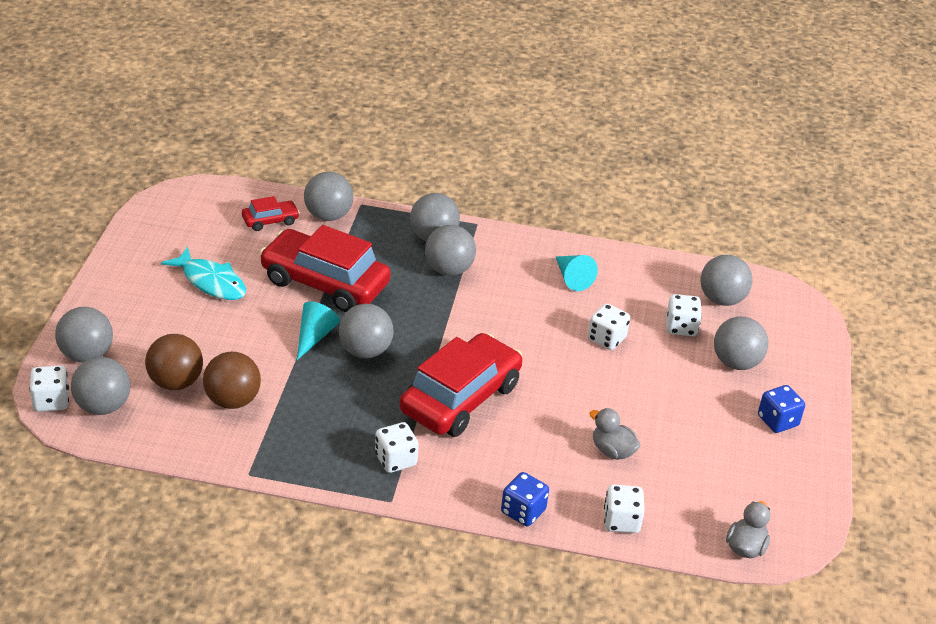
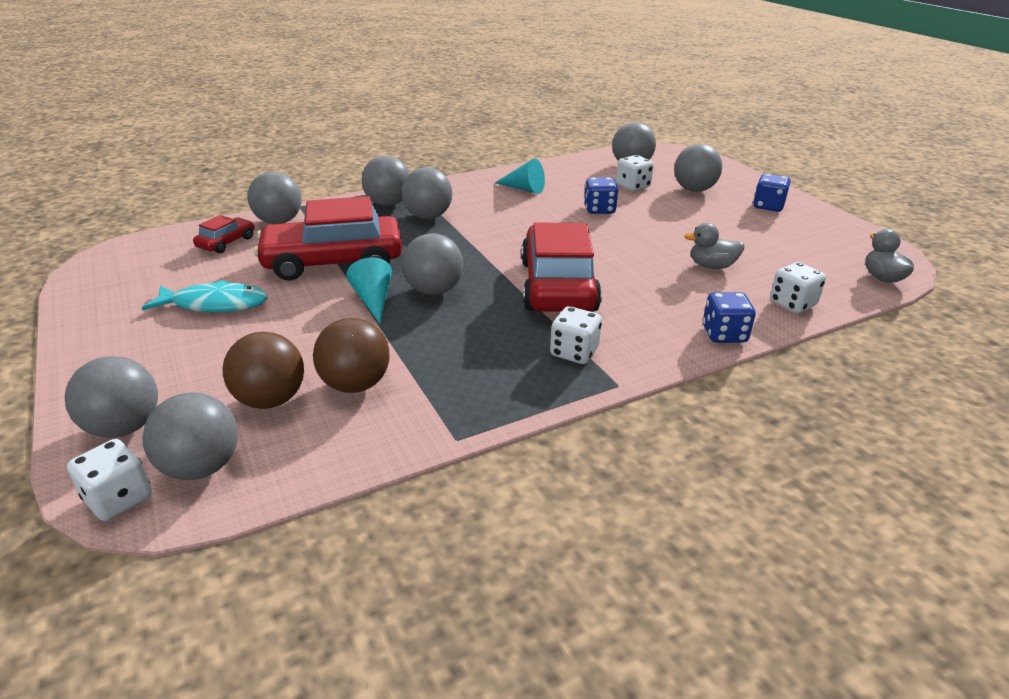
camera: 35 degrees left, 5 degrees down
white dice [588,303,630,350] -> blue dice [584,177,618,214]

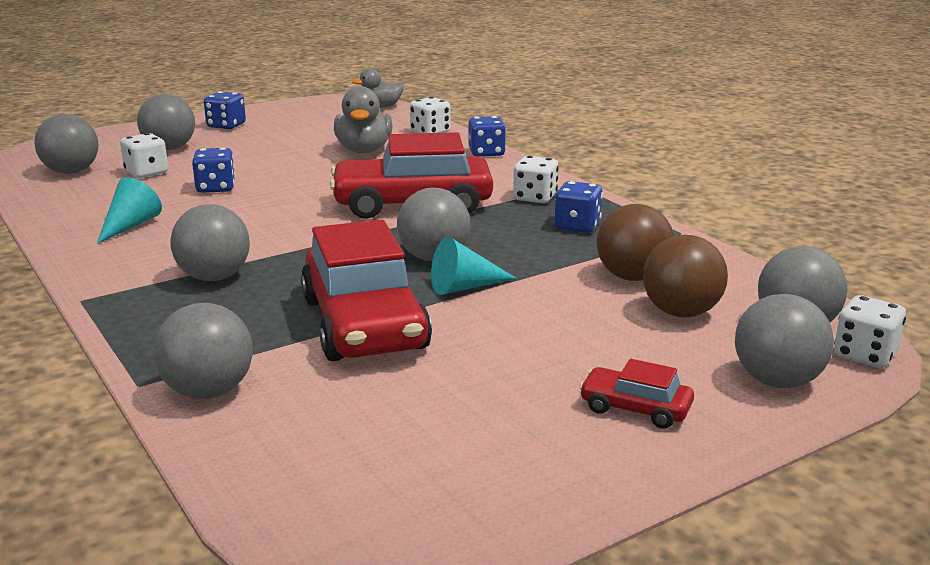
camera: 95 degrees left, 10 degrees down
turquoise fish [142,280,268,312] -> none
red car [193,215,254,254] -> red car moved to [579,359,694,429]
grey ball [362,156,410,206] -> none
grey duck [684,223,745,269] -> grey duck [334,86,392,153], size x1.53
none -> blue dice [555,181,603,233]

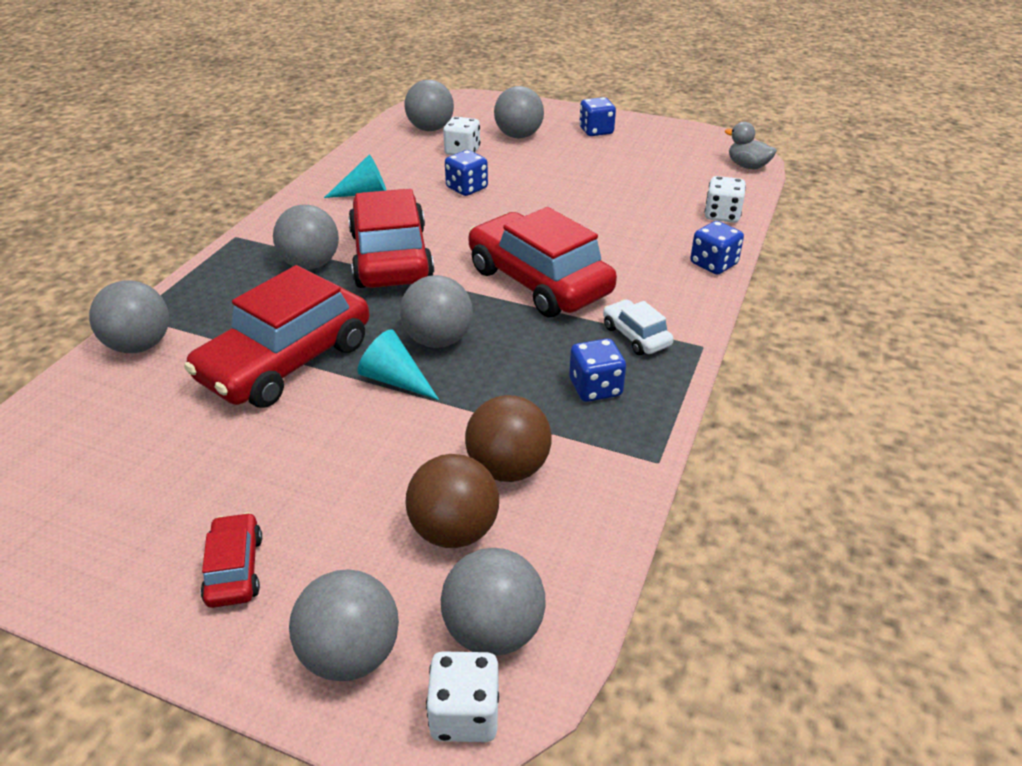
camera: 55 degrees right, 15 degrees up
grey duck [334,86,392,153] -> none
white dice [513,156,559,203] -> white car [603,299,674,355]
none -> red car [348,189,434,288]

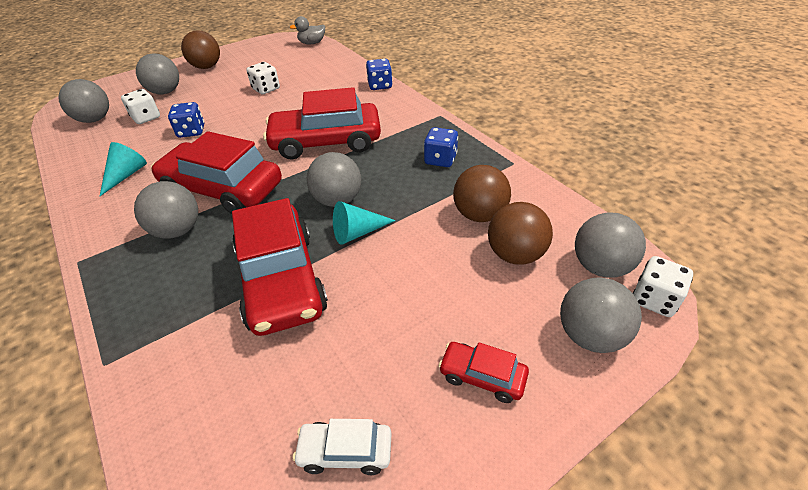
camera: 55 degrees left, 5 degrees up
grey ball [89,280,169,353] -> none
blue dice [579,97,616,136] -> brown ball [181,30,220,69]
white car [603,299,674,355] -> white car moved to [293,419,391,475]
white dice [705,176,746,223] -> white dice moved to [246,62,280,94]

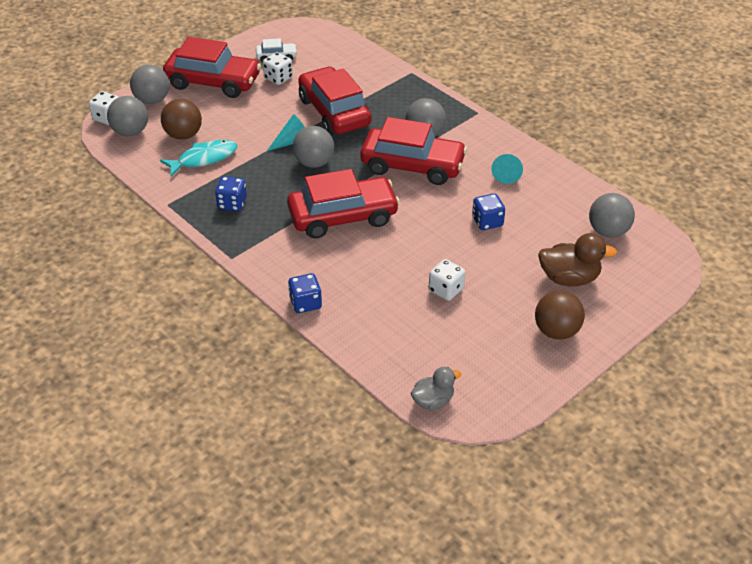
camera: 170 degrees right, 0 degrees up
white dice [121,89,160,124] -> white dice moved to [263,52,293,85]
grey ball [136,54,179,94] -> brown duck [538,233,617,286]
red car [439,342,529,403] -> red car [163,37,261,98], size x2.21
brown ball [453,165,511,222] -> turquoise fish [160,140,237,177]

